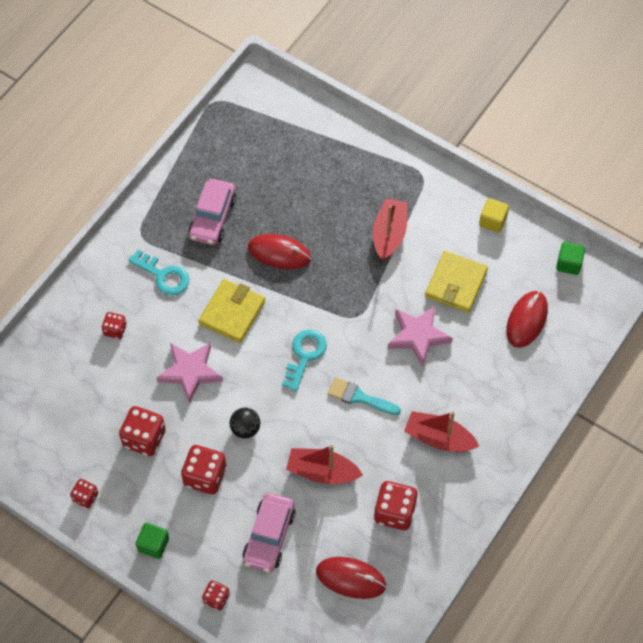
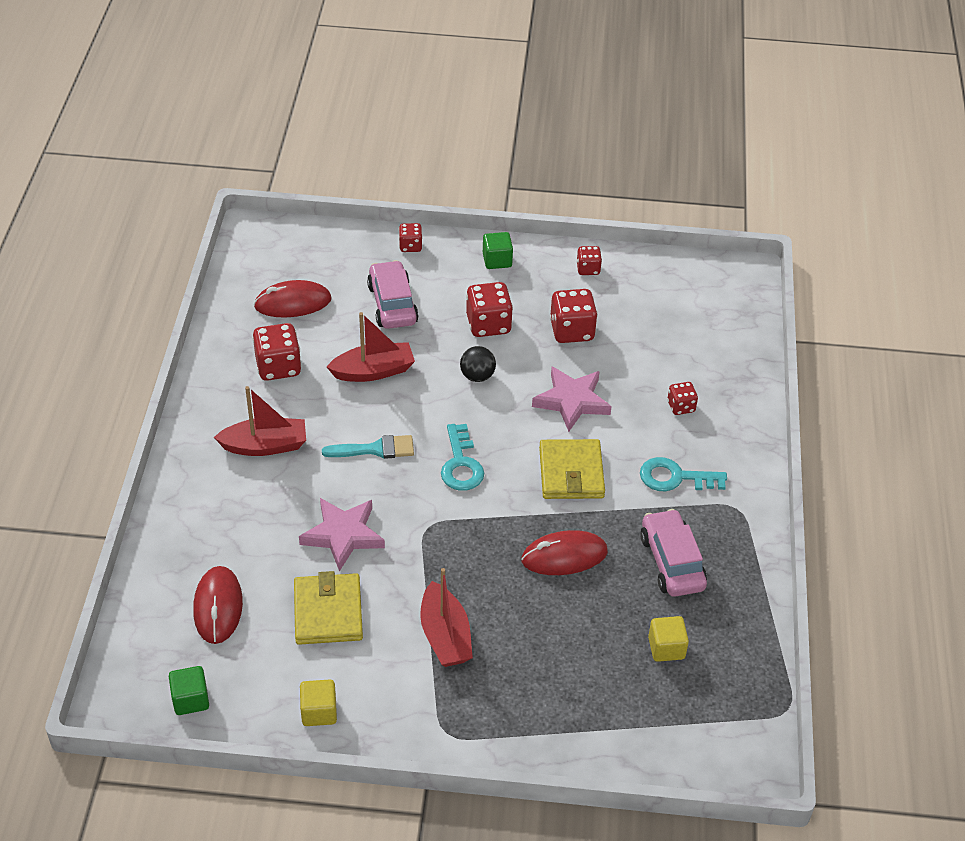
camera: 150 degrees right, 15 degrees down
none -> yellow cube [648,616,689,662]

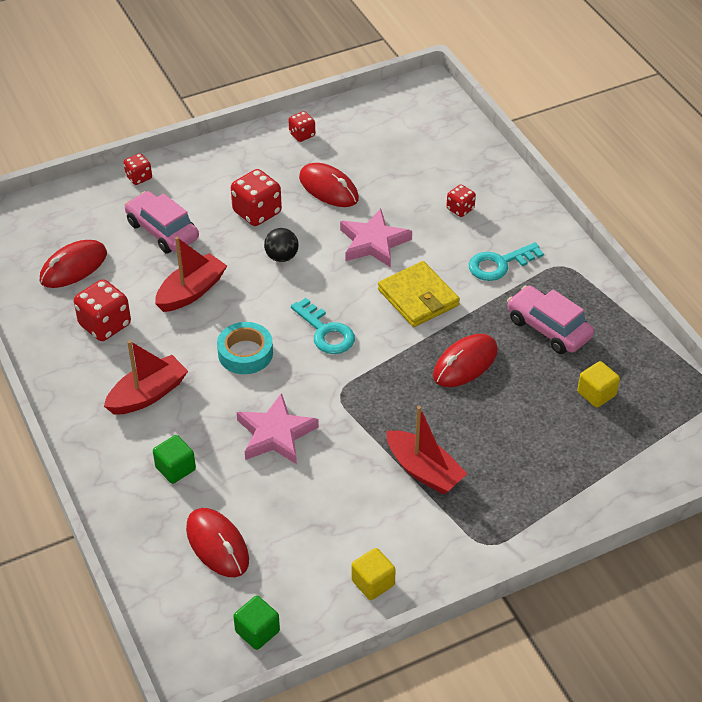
camera: 30 degrees left, 0 degrees up
yellow wallet [294,571,363,645] -> none
turquoise brush [322,435,414,459] -> turquoise tape [217,322,273,374]
green cube [483,232,513,269] -> green cube moved to [153,435,196,484]
red dice [550,289,598,343] -> red mouse [299,163,359,207]

